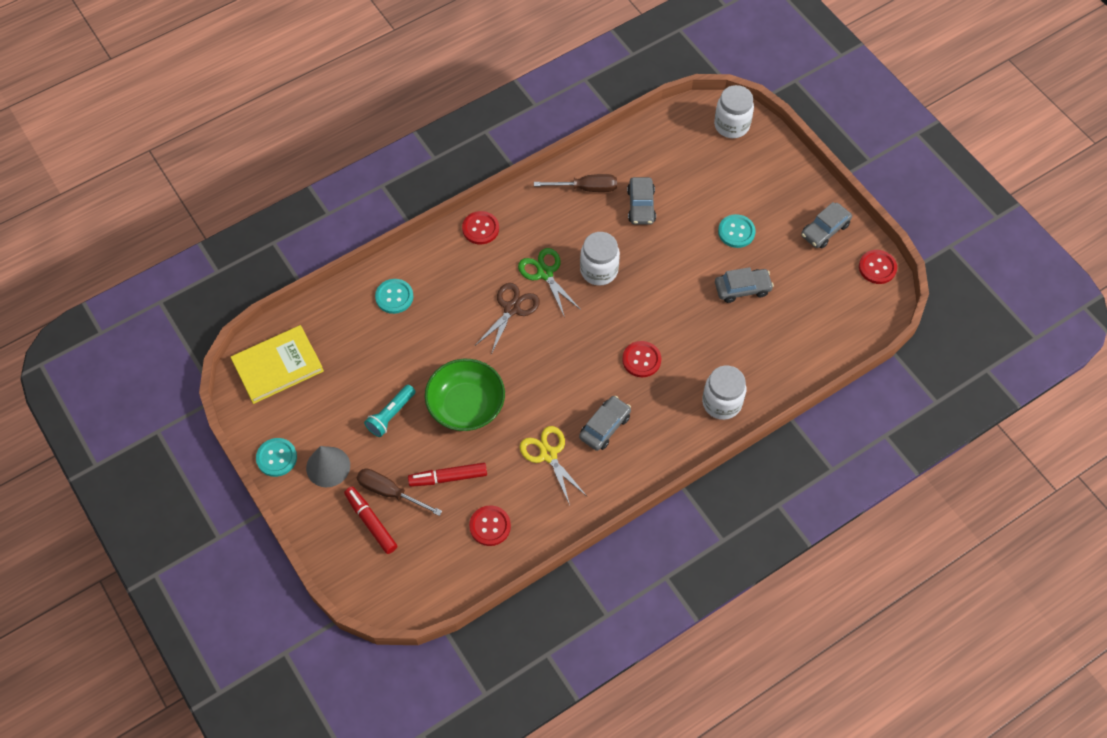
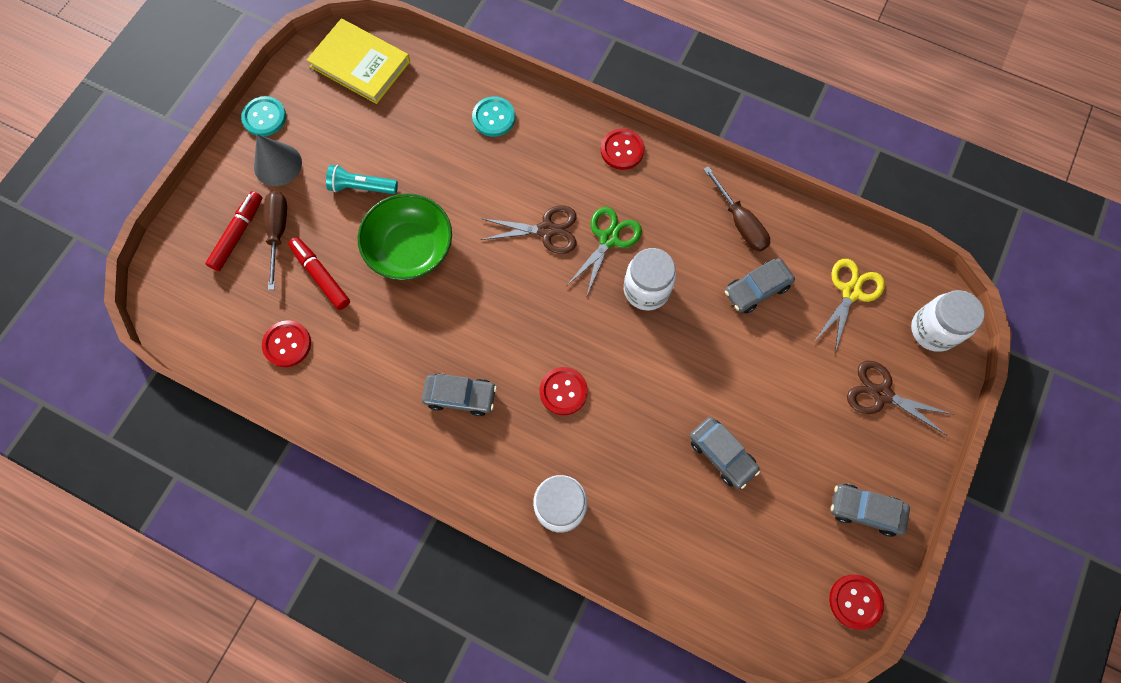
camera: 60 degrees right, 10 degrees up
yellow scissors [520,426,587,505] -> yellow scissors moved to [815,259,885,353]
turquoise button [718,214,756,248] -> none
none -> brown scissors [847,361,952,436]

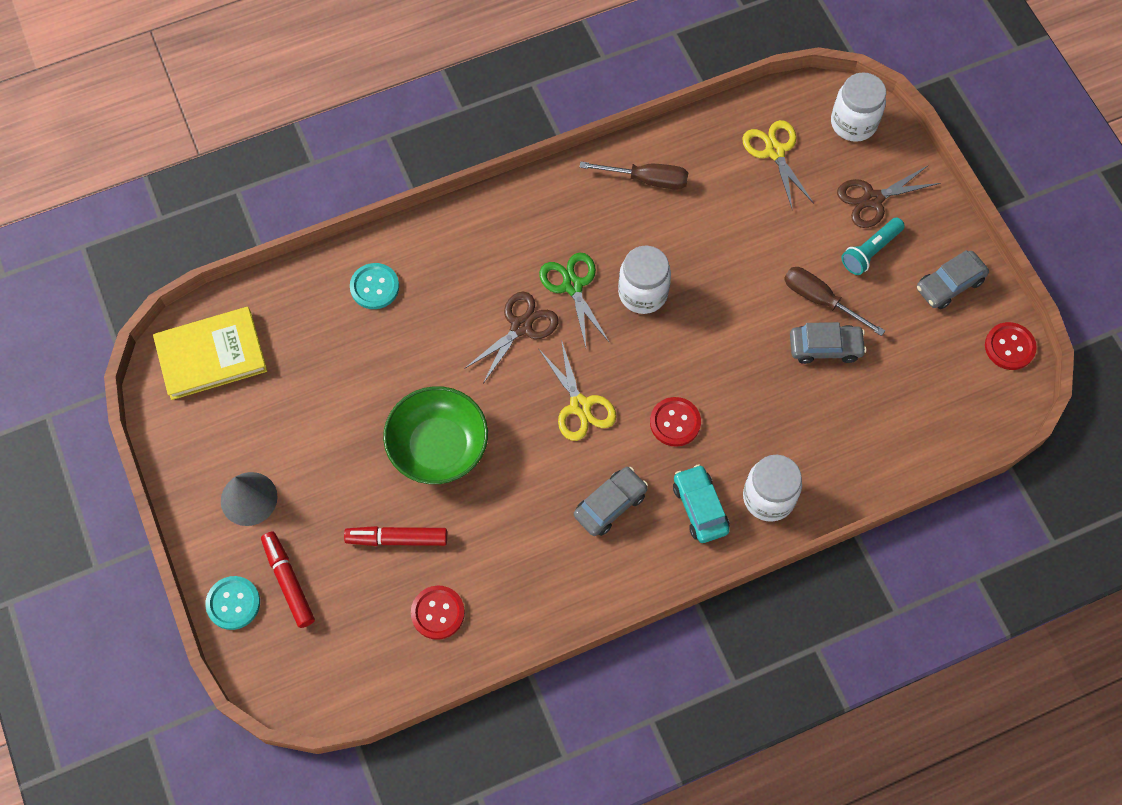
camera: 50 degrees left, 5 degrees down
turquoise button [241,96,286,136] -> turquoise button moved to [205,576,260,630]
brown screwdriver [264,191,287,290] -> brown screwdriver moved to [784,267,885,336]
turquoise flashlight [326,165,398,194] -> turquoise flashlight moved to [841,217,905,275]
red button [601,129,645,170] -> none
grey car [725,258,795,314] -> none
none -> yellow scissors [539,340,617,441]
none -> turquoise car [673,464,730,543]

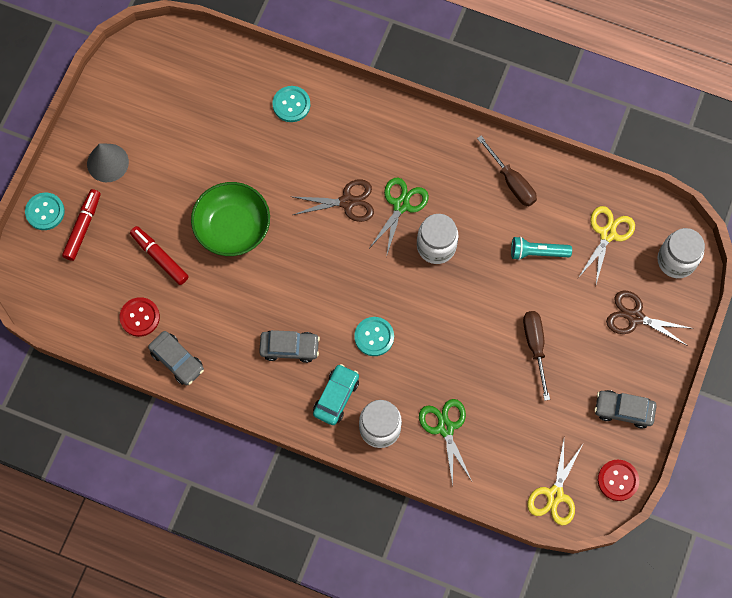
camera: 45 degrees right, 5 degrees up
yellow book [153,307,267,400] -> none
yellow scissors [539,340,617,441] -> yellow scissors moved to [527,440,583,525]
red button [650,397,701,447] -> turquoise button [354,317,394,356]
grey car [790,322,867,364] -> grey car moved to [148,331,204,385]
turquoise flashlight [841,217,905,275] -> turquoise flashlight moved to [511,236,572,260]
none -> green scissors [419,399,472,486]

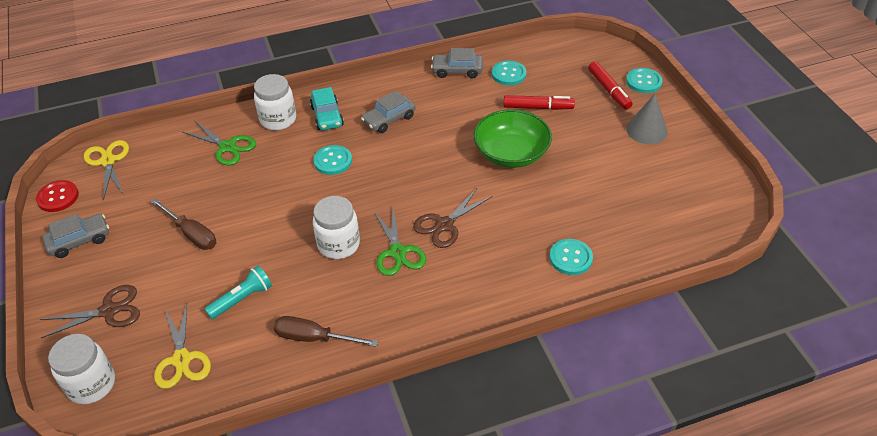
camera: 140 degrees right, 25 degrees down
red button [120,297,160,337] -> turquoise button [492,61,526,86]

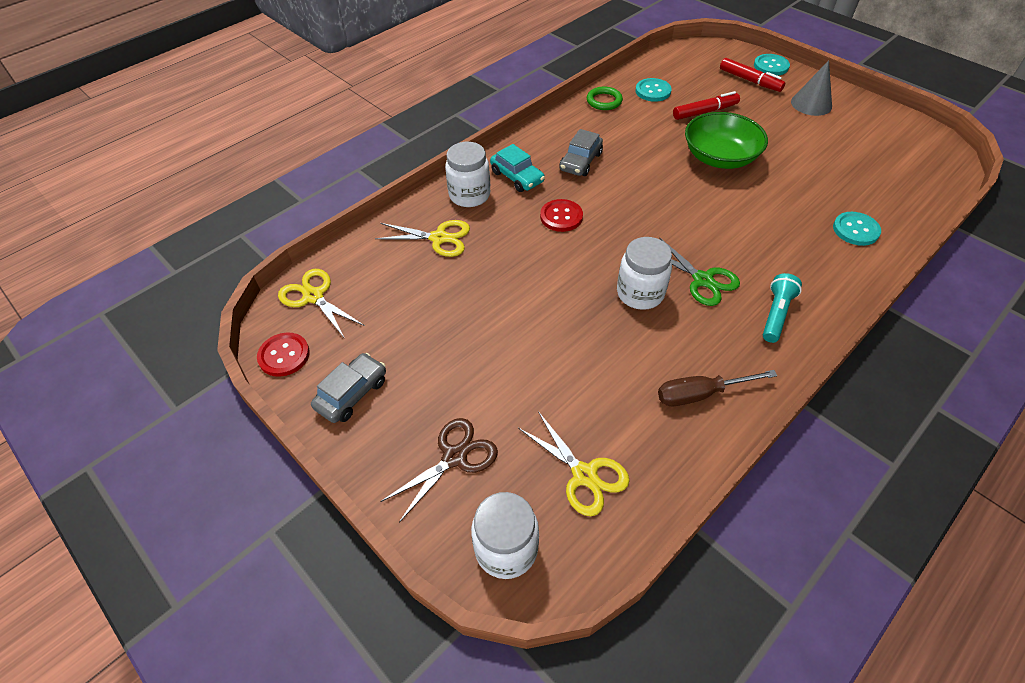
camera: 25 degrees left, 5 degrees up
brown screwdriver [150,198,216,250] -> none
green scissors [181,120,256,165] -> yellow scissors [375,220,470,257]
turquoise flashlight [205,266,272,319] -> turquoise flashlight moved to [763,273,802,343]
turquoise button [313,145,352,175] -> red button [540,199,583,232]
brown scissors [413,187,493,248] -> none
grey car [431,48,483,78] -> green ring [587,86,623,110]

